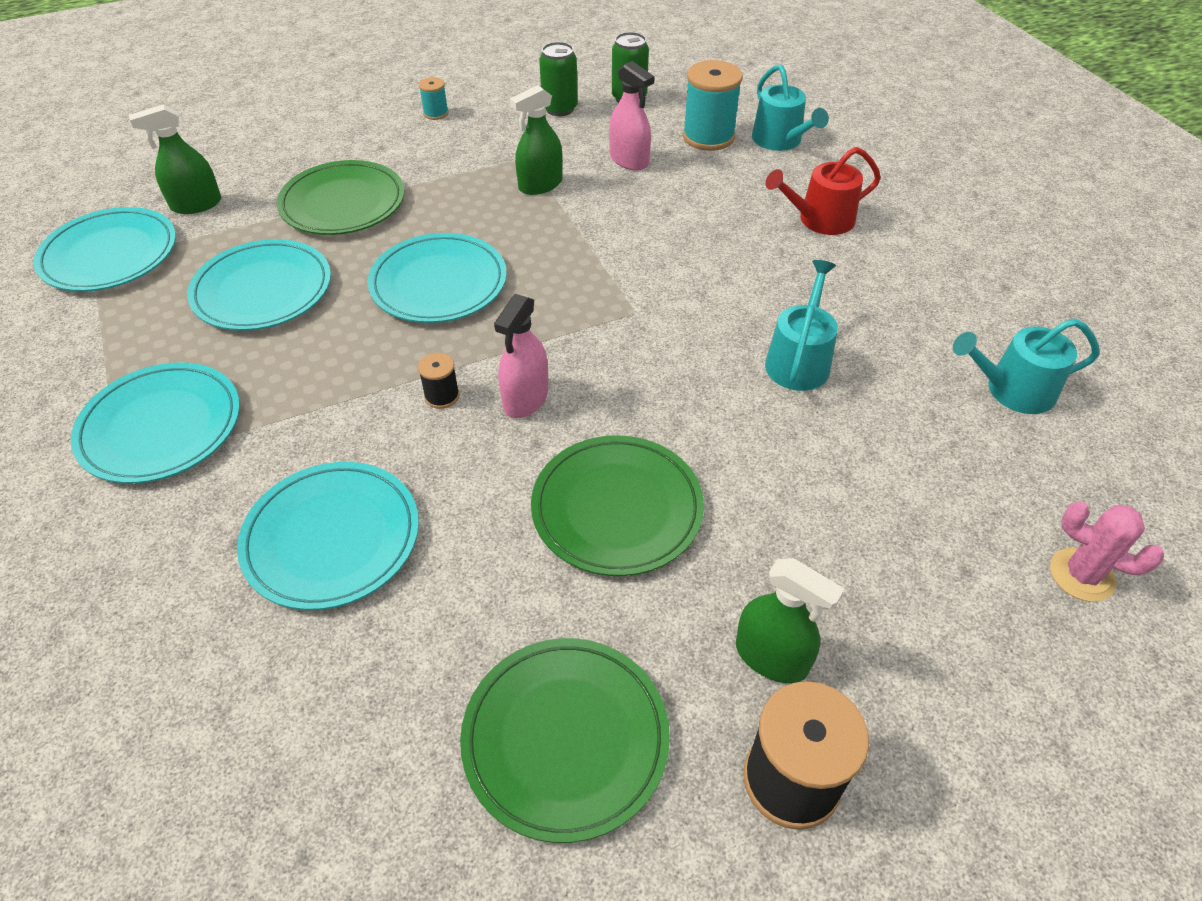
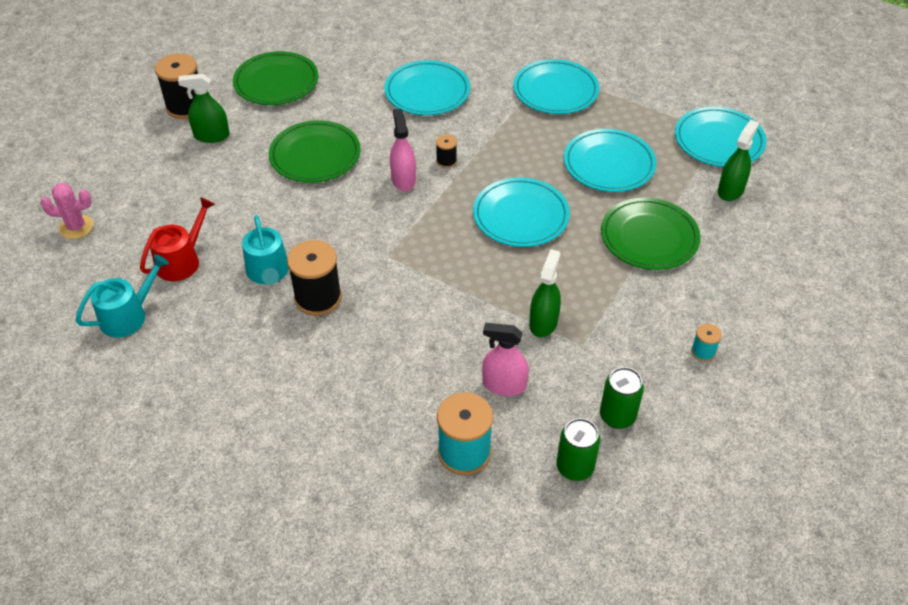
camera: 145 degrees right, 0 degrees up
turquoise watering can [752,65,829,151] -> none
red watering can [765,147,881,235] -> red watering can moved to [140,197,215,281]
none -> black spool [287,240,342,316]

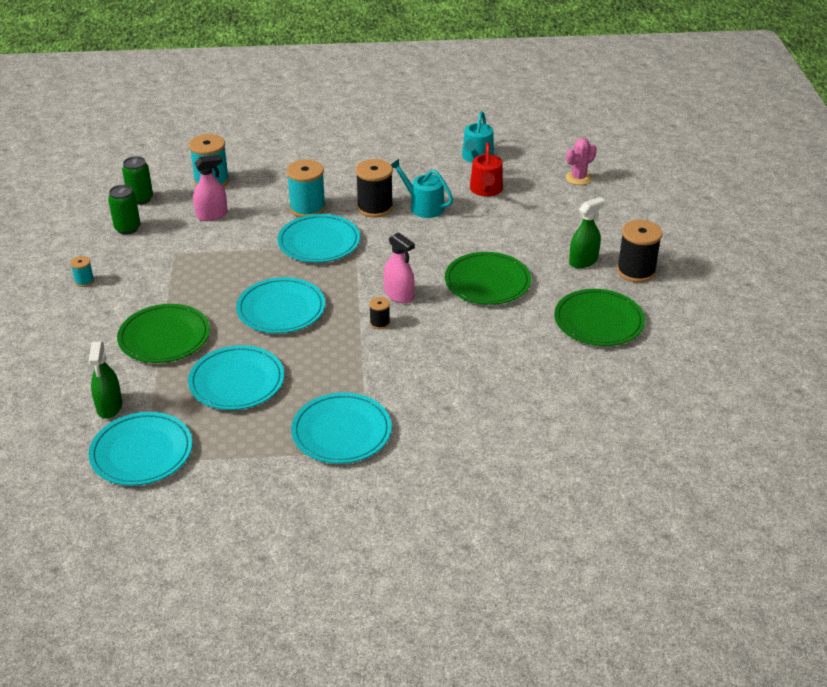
camera: 145 degrees right, 10 degrees down
turquoise plate [384,60,470,115] -> turquoise plate moved to [277,214,360,263]
green spray bottle [529,249,561,338] -> none
none -> turquoise spool [286,160,326,217]

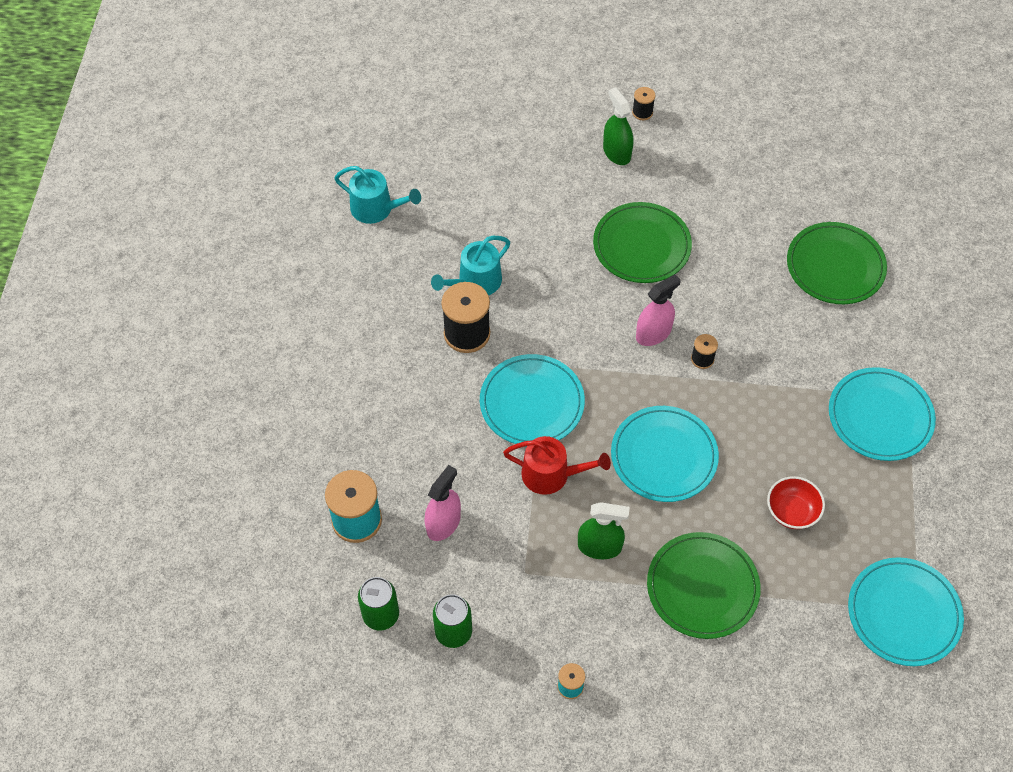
camera: 80 degrees left, 20 degrees up
green spray bottle [89,342,122,419] -> green spray bottle moved to [578,502,629,559]
turquoise plate [188,345,284,410] -> red bowl [767,476,825,529]
pink spray bottle [193,155,228,221] -> pink spray bottle turned 45 degrees clockwise [425,465,461,541]
turquoise spool [286,160,326,217] -> none
red watering can [470,142,503,197] -> red watering can moved to [503,436,611,495]
green plate [554,289,645,346] -> green plate moved to [787,222,887,304]
pink cactus [566,138,597,185] -> none
black spool [617,220,662,283] -> black spool [632,87,655,120], size x0.49

